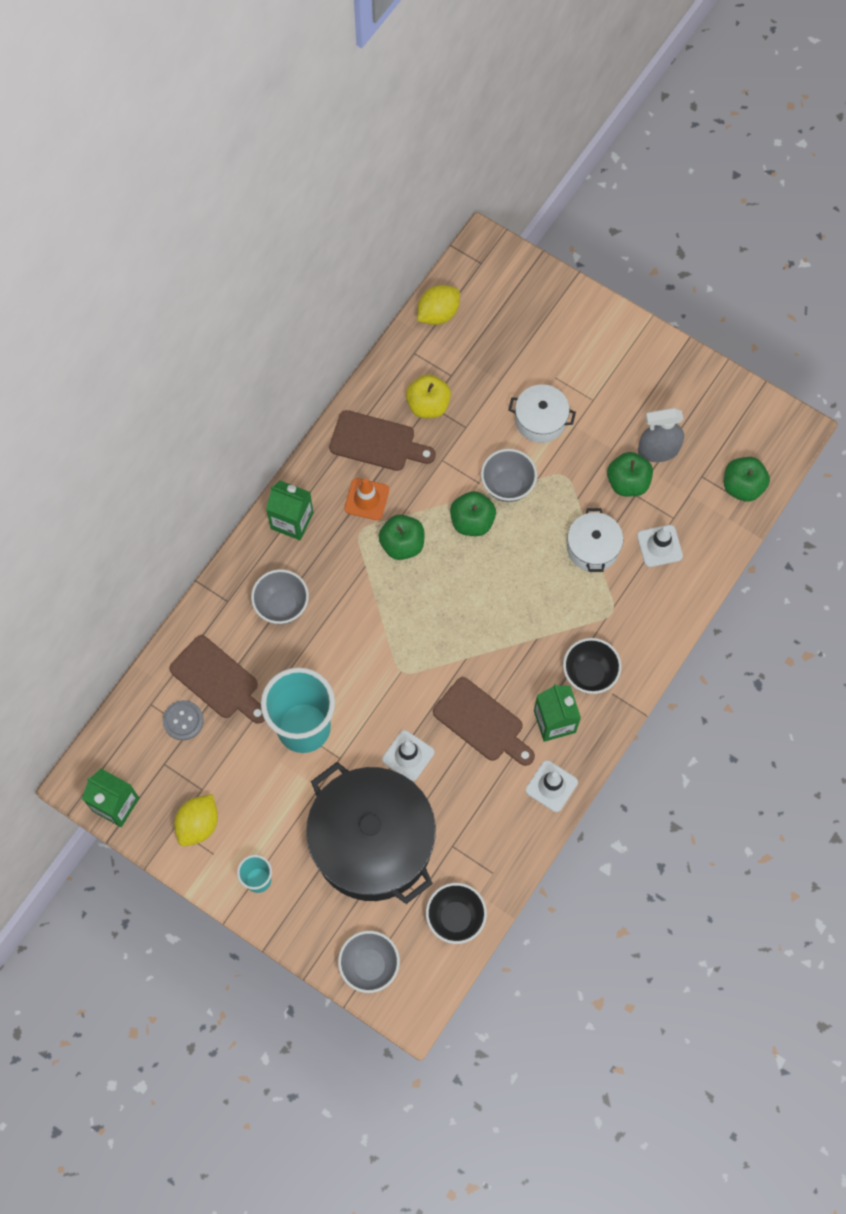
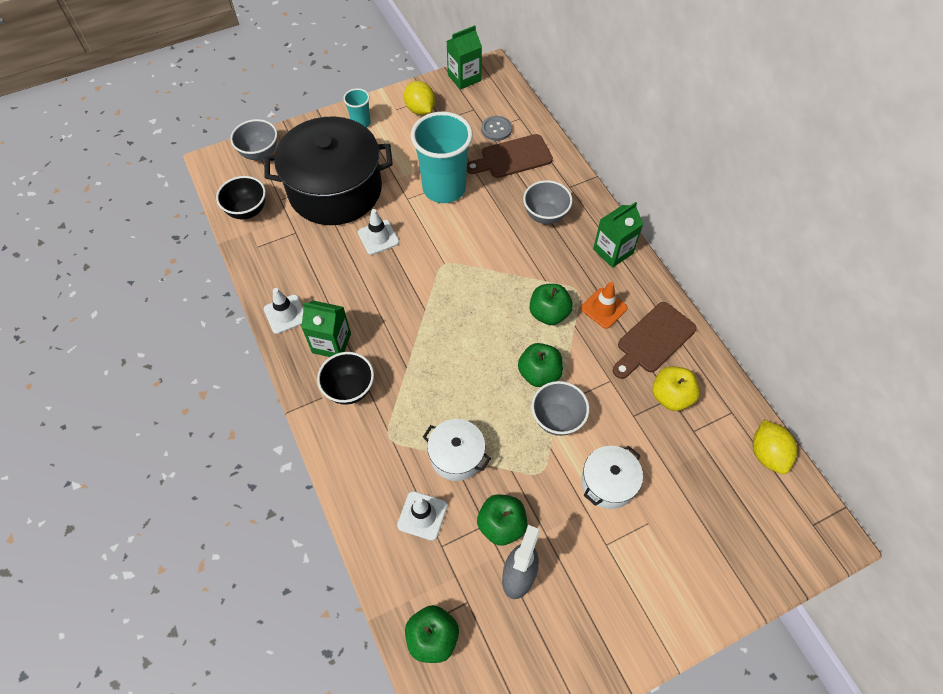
camera: 120 degrees right, 10 degrees down
brown cutting board [433,677,535,766] -> none

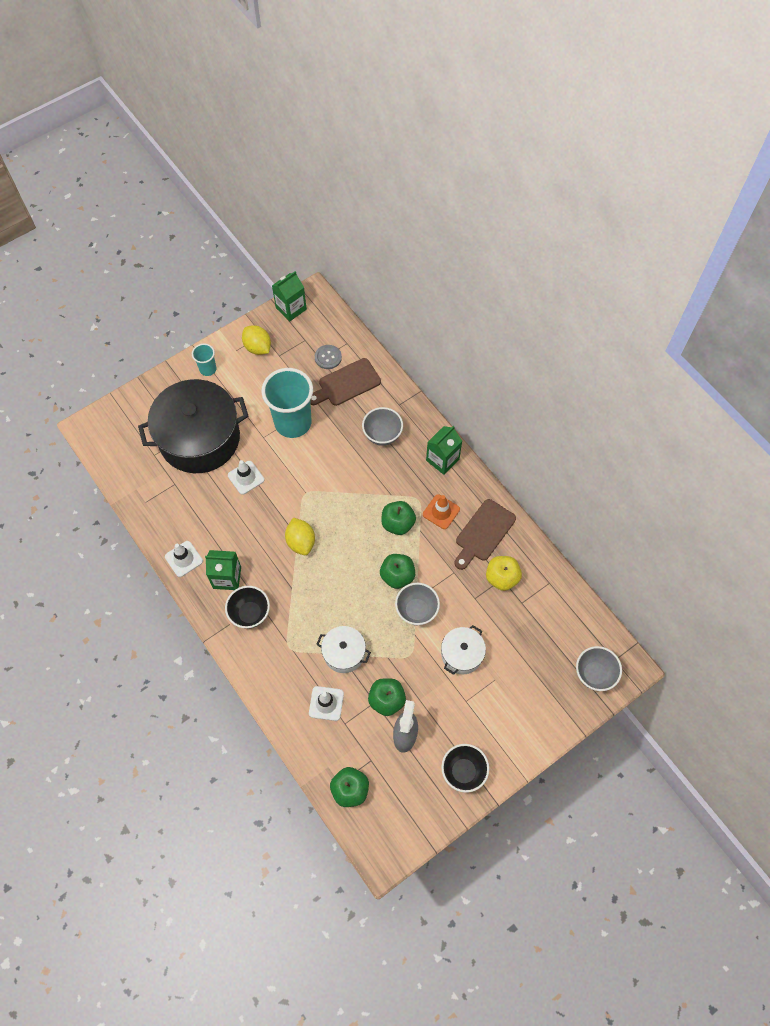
camera: 10 degrees left, 5 degrees up
black bowl [216,176,266,220] -> black bowl moved to [441,744,489,793]
grey bowl [230,119,278,160] -> grey bowl moved to [576,646,622,691]
yellow lemon [753,420,797,474] -> yellow lemon moved to [285,518,315,555]

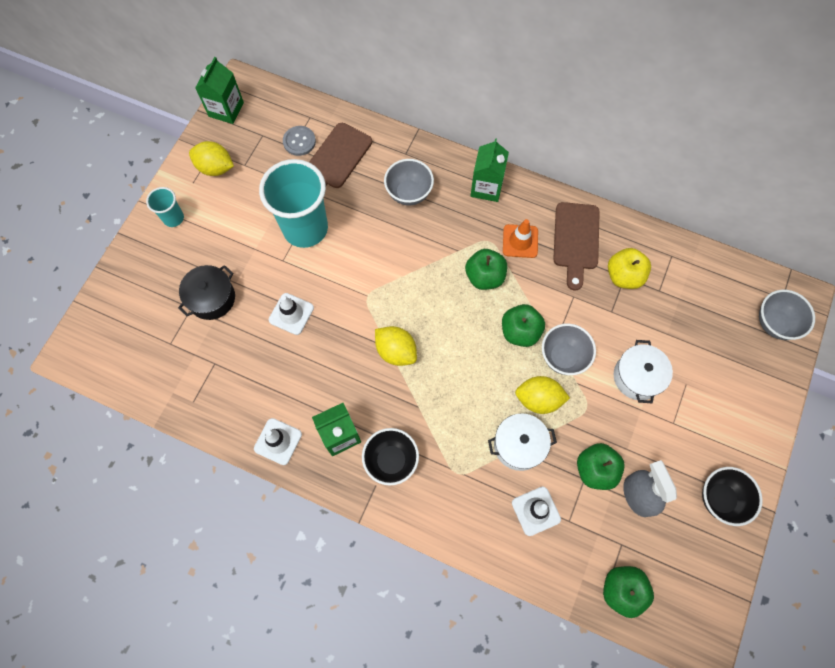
camera: 30 degrees left, 5 degrees up
black pot [138,379,249,473] -> black pot [178,265,235,320], size x0.46
none -> yellow lemon [515,376,570,414]

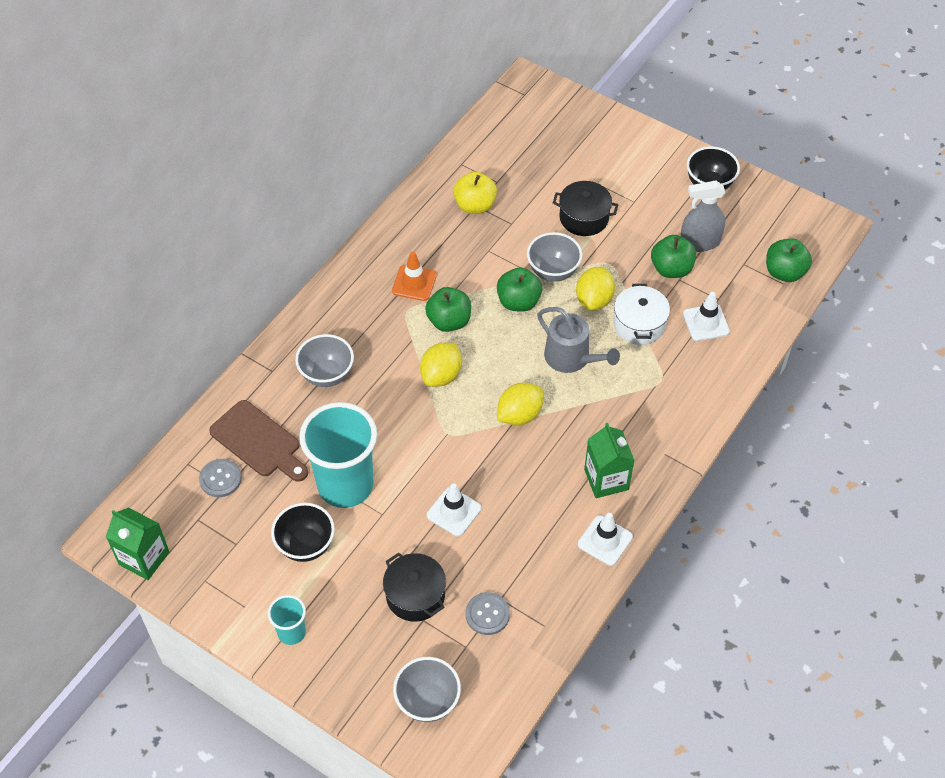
camera: 80 degrees left, 15 degrees down
yellow lemon [189,141,234,176] -> yellow lemon moved to [420,343,462,387]
black bowl [362,428,419,486] -> black bowl moved to [271,503,335,562]
green carton [470,138,509,202] -> none
brown cutting board [553,202,600,291] -> none
white pot [614,340,673,403] -> black pot [553,181,618,236]
grey bowl [759,290,815,340] -> grey bowl moved to [393,657,461,722]
none -> grey button [465,592,510,635]
none -> grey watering can [537,307,620,373]

